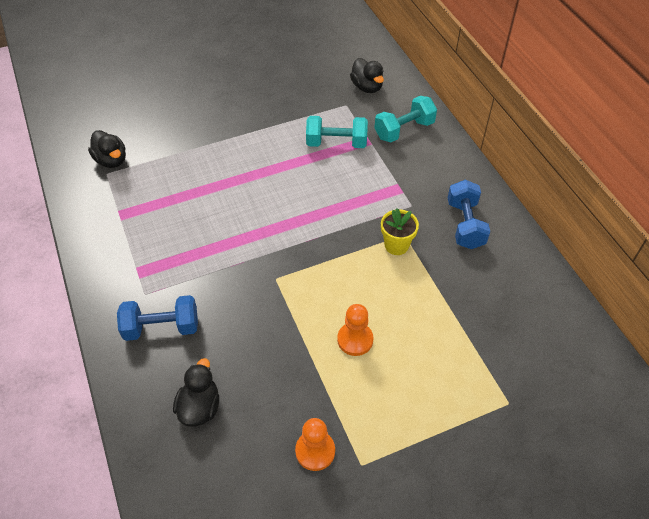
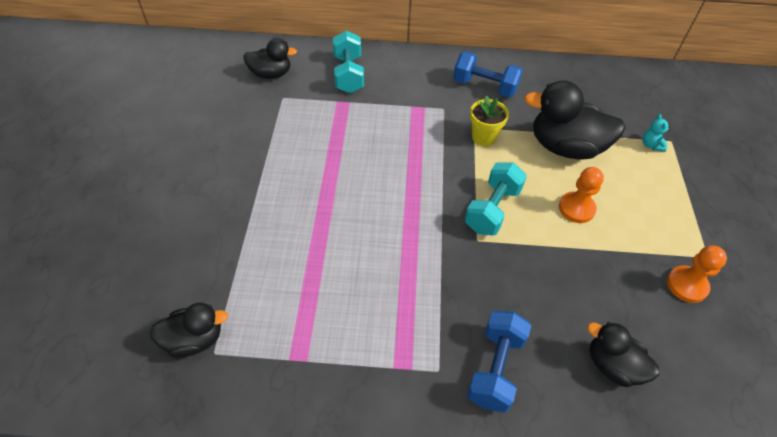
camera: 65 degrees left, 0 degrees up
turquoise dumbbell [306,116,368,148] -> turquoise dumbbell moved to [465,162,527,235]
none -> black duck [524,80,626,160]
none -> turquoise teddy bear [643,114,670,152]

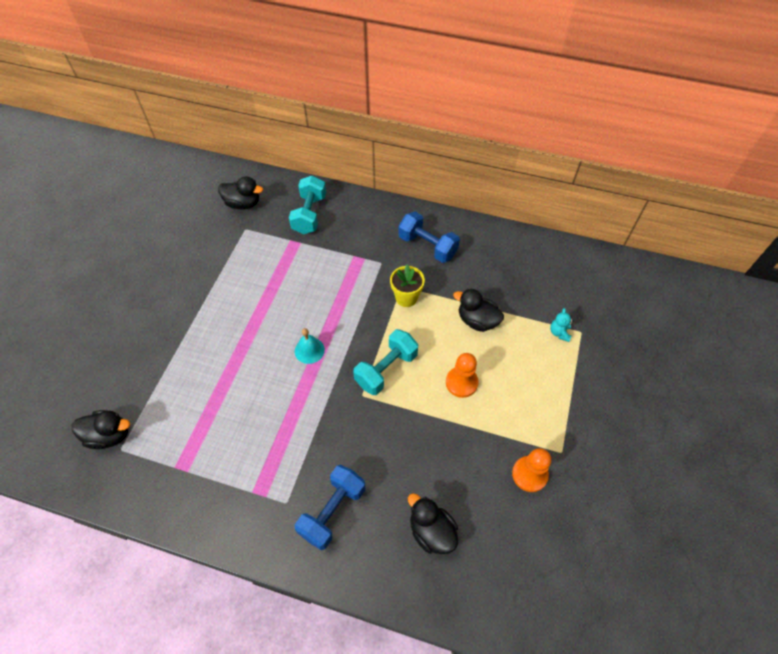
camera: 15 degrees right, 5 degrees up
black duck [524,80,626,160] -> black duck [453,289,504,332], size x0.59
none -> turquoise bell [295,328,325,364]

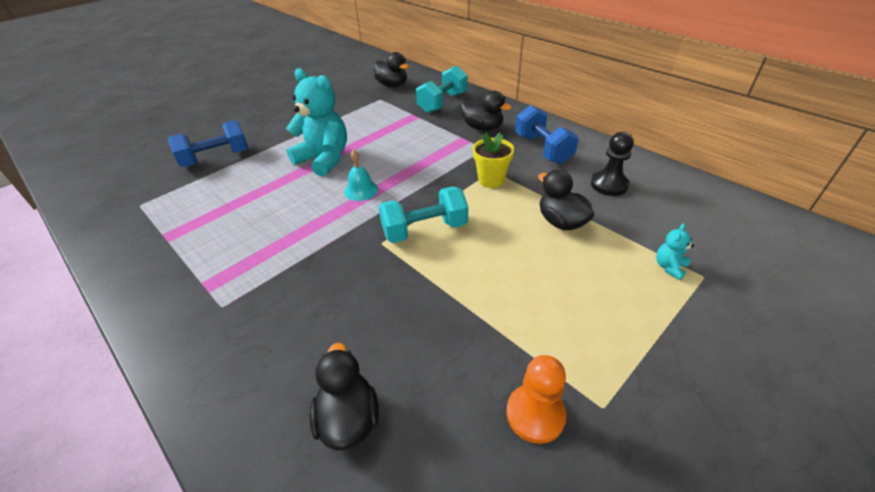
camera: 30 degrees right, 15 degrees down
black duck [72,410,130,449] -> black duck moved to [461,91,512,131]
blue dumbbell [295,465,365,550] -> blue dumbbell moved to [168,120,248,167]
orange pawn [446,353,479,398] -> none
none -> turquoise teddy bear [286,68,347,177]
none -> black pawn [591,132,634,196]

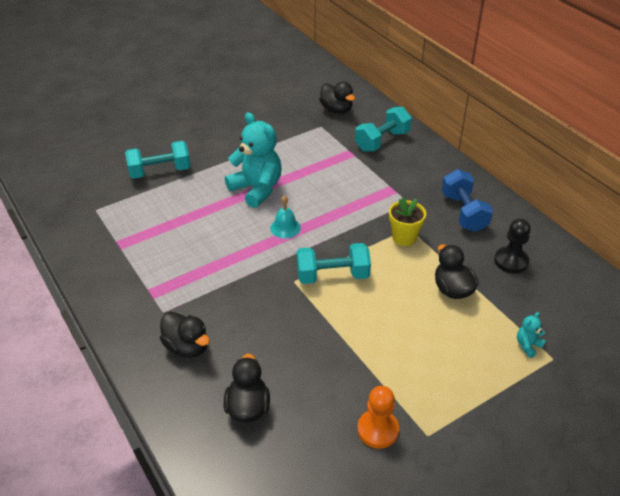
camera: 10 degrees right, 0 degrees up
blue dumbbell [168,120,248,167] -> turquoise dumbbell [125,141,191,179]
black duck [461,91,512,131] -> black duck moved to [160,311,210,358]

